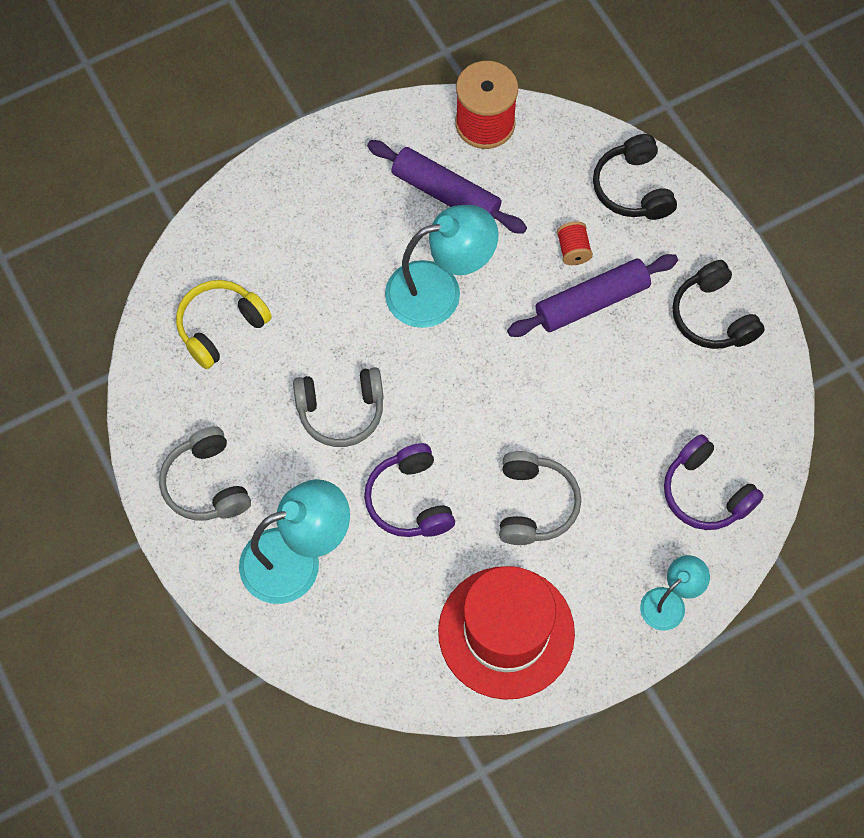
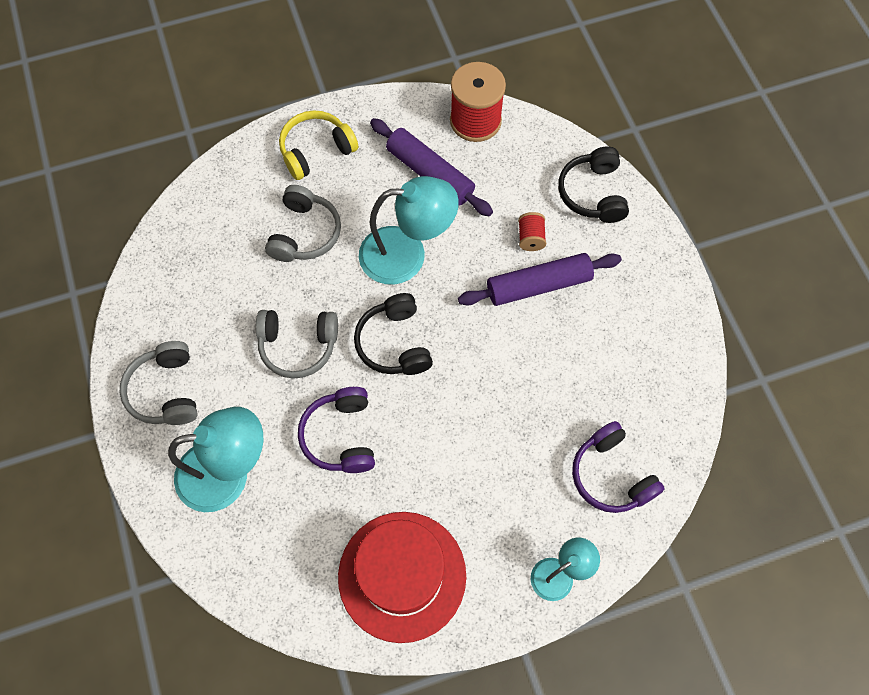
camera: 10 degrees right, 0 degrees up
yellow headphones [176,280,272,369] -> yellow headphones moved to [279,110,358,180]
grey headphones [499,451,581,545] -> grey headphones moved to [265,185,341,262]
black headphones [672,260,765,349] -> black headphones moved to [354,293,433,375]

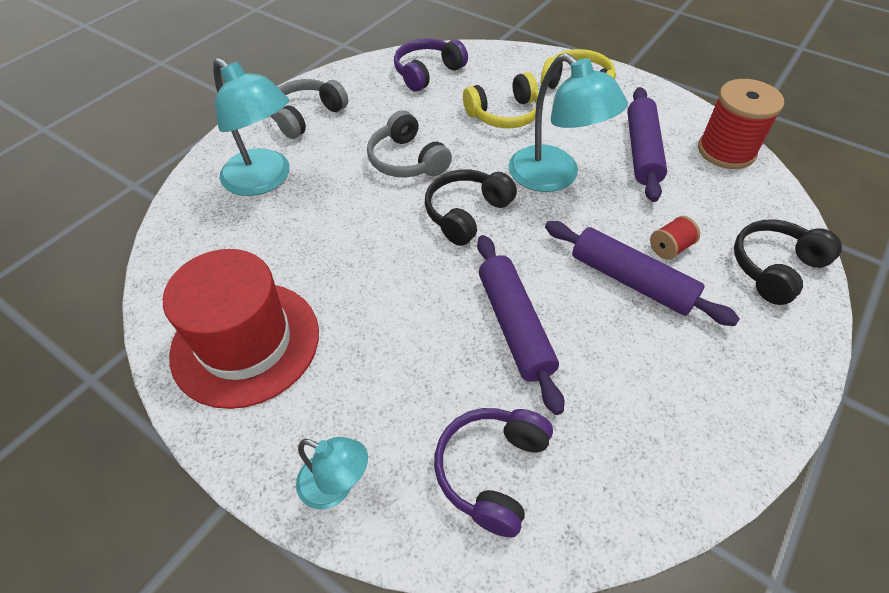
camera: 55 degrees right, 15 degrees down
grey headphones [265,185,341,262] -> yellow headphones [463,72,539,128]
purple headphones [298,387,375,473] -> purple headphones moved to [394,38,468,92]
none -> purple rolling pin [477,235,564,415]

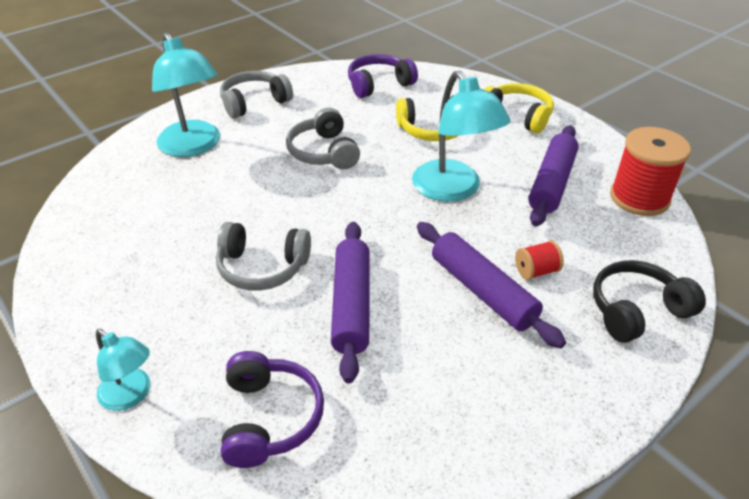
camera: 15 degrees right, 10 degrees down
red hat [163,249,319,409] -> none
black headphones [425,169,517,246] -> none
purple headphones [434,408,553,537] -> purple headphones turned 135 degrees clockwise [221,351,324,468]
none -> grey headphones [216,222,311,291]

